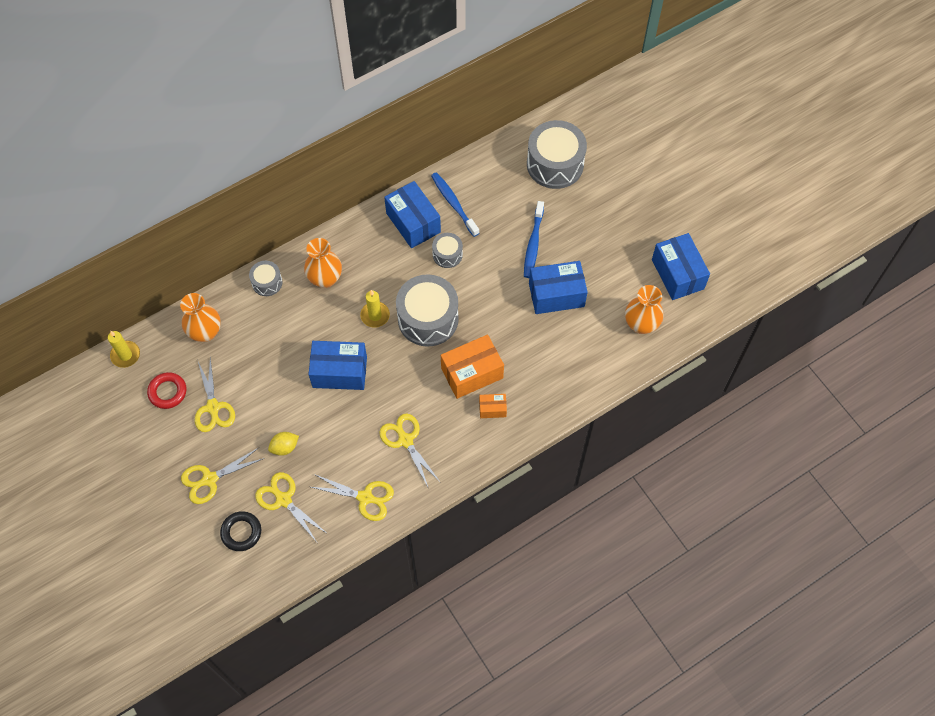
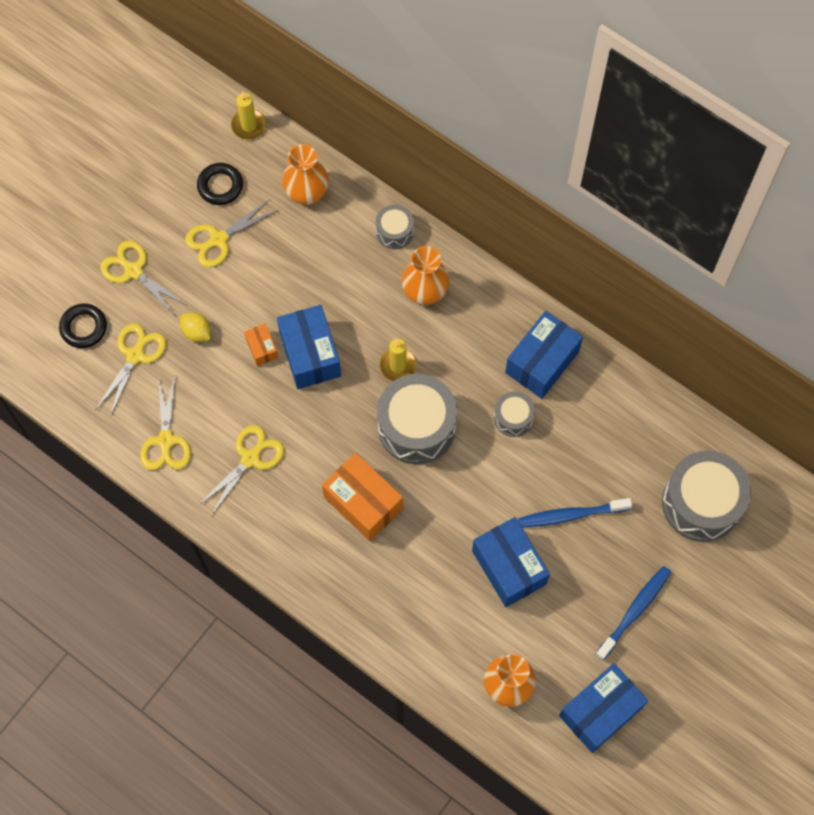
camera: 70 degrees right, 5 degrees up
red ring [147,372,187,409] -> black ring [197,163,243,205]
blue toothbrush [431,172,479,237] -> blue toothbrush moved to [595,566,671,660]
orange box [479,394,507,418] -> orange box moved to [244,324,278,366]

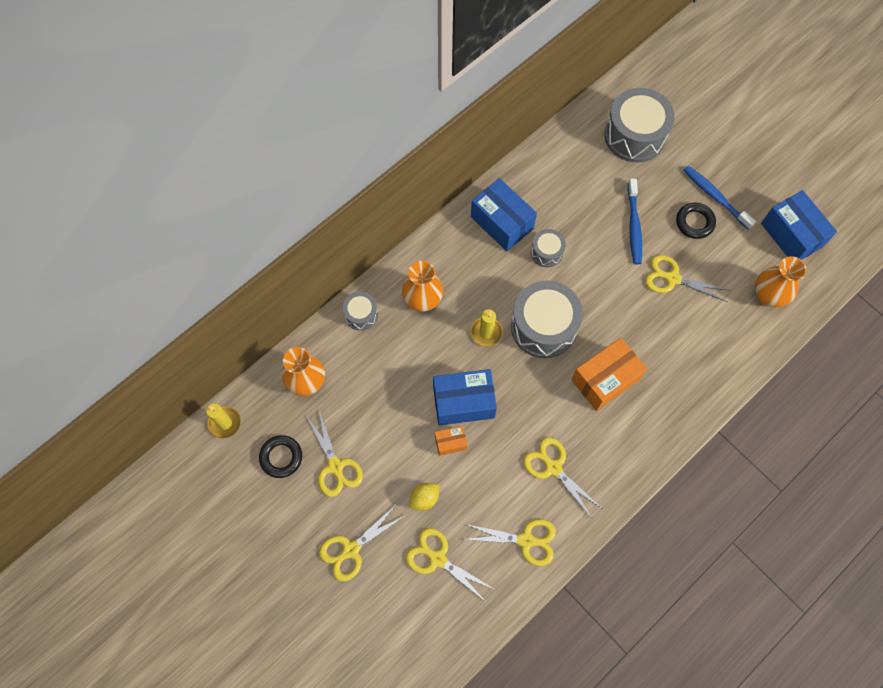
camera: 80 degrees left, 0 degrees up
black ring [59,304,107,348] -> black ring moved to [676,203,716,239]
blue box [472,517,550,607] -> yellow scissors [645,255,731,302]

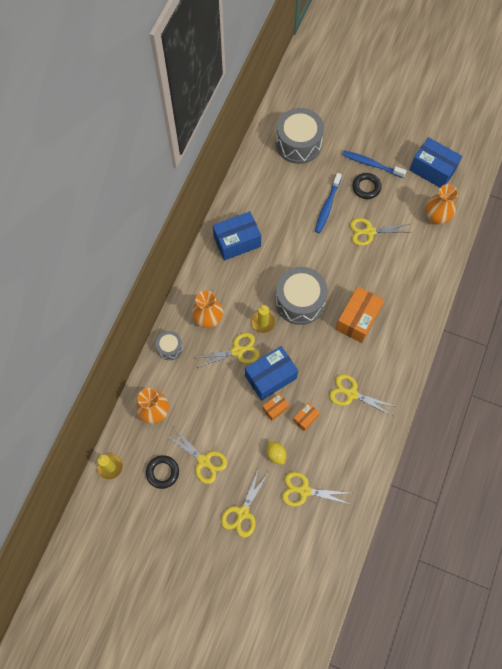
camera: 25 degrees left, 0 degrees up
yellow lemon [409,483,440,510] -> yellow lemon turned 60 degrees counterclockwise [266,441,287,465]
yellow scissors [464,519,556,566] -> yellow scissors moved to [196,333,260,368]
blue box [471,178,537,251] -> blue box turned 45 degrees counterclockwise [213,211,261,260]
grey drum [531,229,566,267] -> none
blue toothbrush [628,179,642,264] -> blue toothbrush turned 45 degrees clockwise [315,173,342,233]
none -> orange box [293,403,320,431]

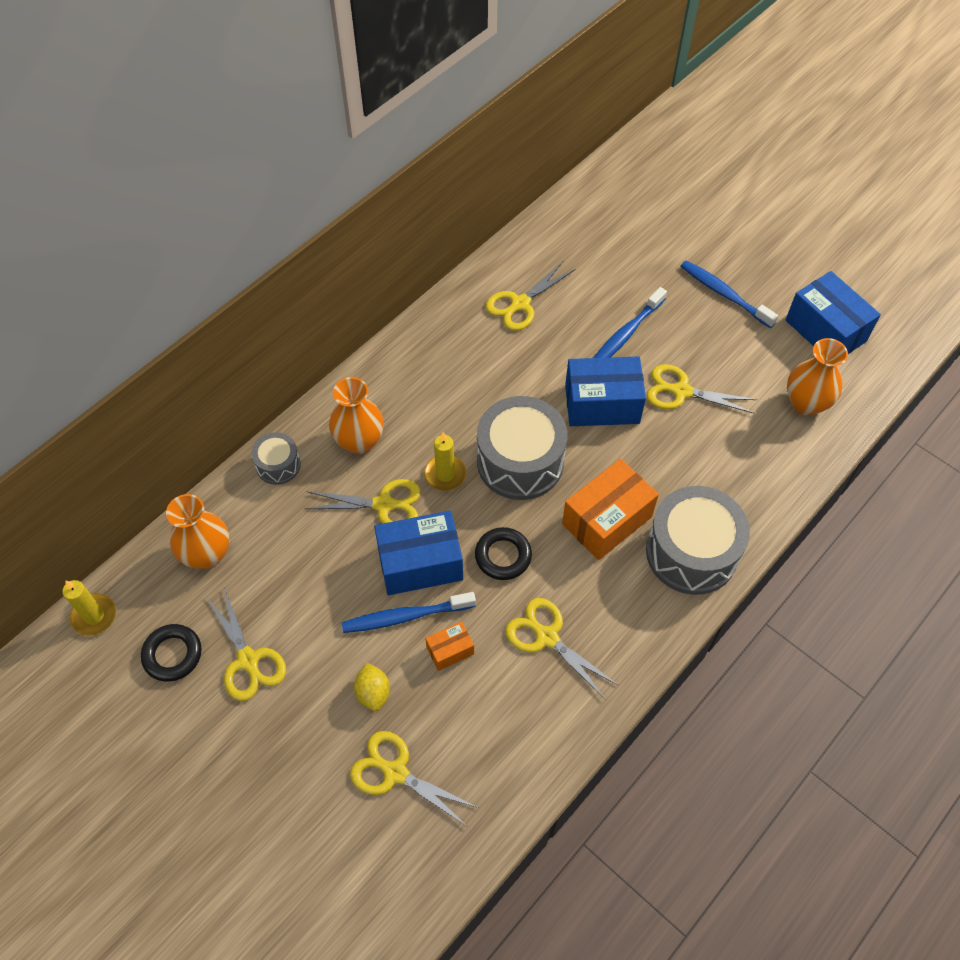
camera: 20 degrees right, 10 degrees down
blue box [213,211,261,260] -> blue box moved to [565,356,646,426]
yellow scissors [221,468,268,538] -> yellow scissors moved to [486,262,576,331]
orange box [262,393,289,421] -> blue toothbrush [342,592,476,633]
grey drum [276,108,324,164] -> grey drum moved to [646,486,750,595]
black ring [352,173,382,199] -> black ring moved to [475,527,532,580]

